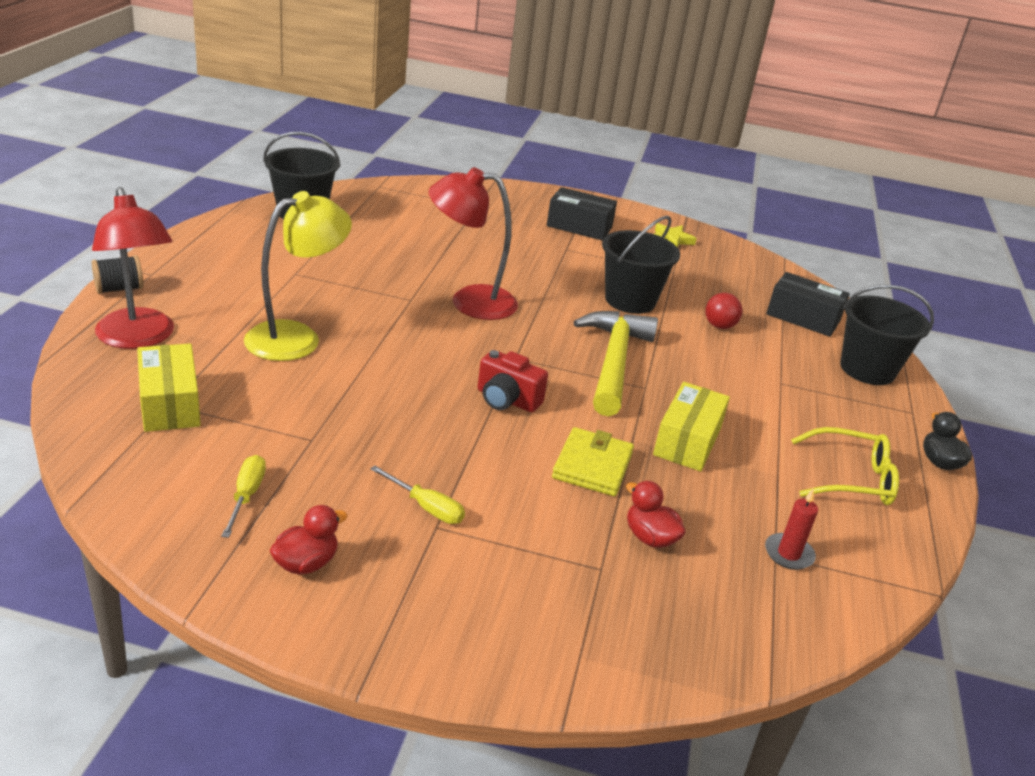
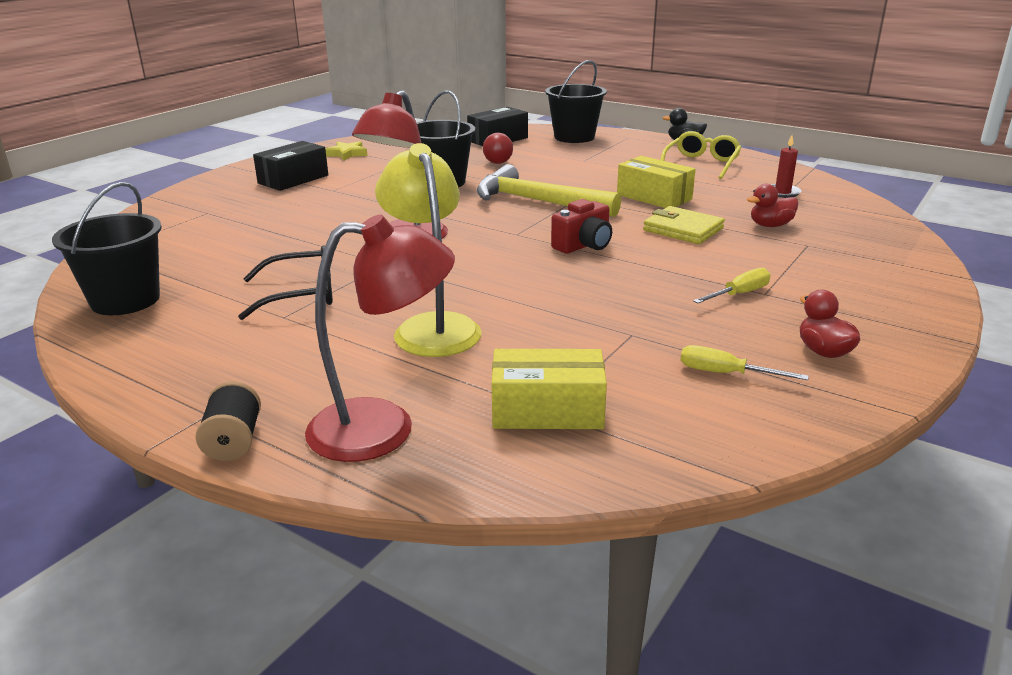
camera: 65 degrees left, 5 degrees down
none -> black glasses [238,245,333,320]

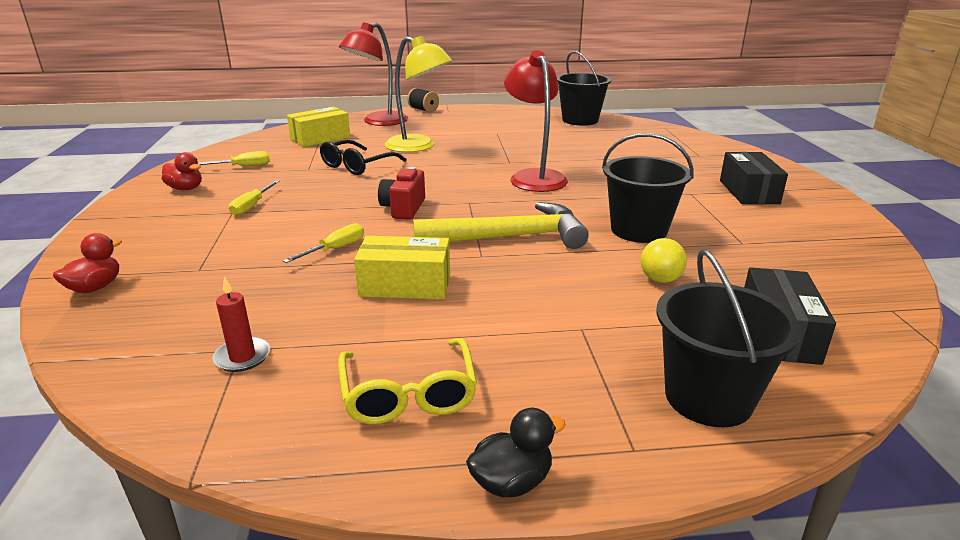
camera: 140 degrees right, 0 degrees up
black glasses [238,245,333,320] -> black glasses moved to [320,140,407,175]
yellow star [325,141,367,161] -> none
red ball [483,133,513,164] -> yellow ball [641,238,687,283]
yellow wallet [643,206,725,244] -> yellow screwdriver [283,223,364,263]
red duck [747,184,798,227] -> red duck moved to [53,233,122,293]

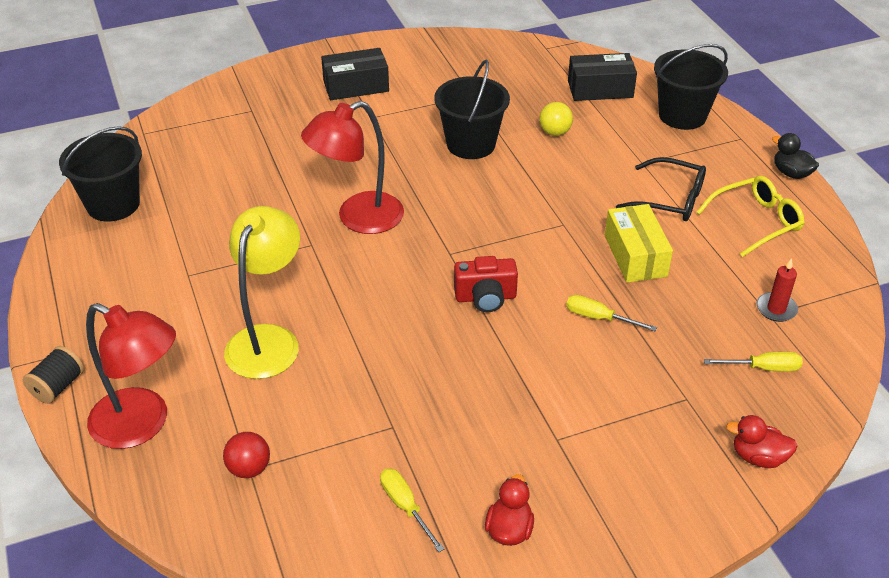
camera: 105 degrees left, 15 degrees up
yellow screwdriver [229,180,280,216] -> yellow screwdriver moved to [704,351,803,372]
yellow box [287,107,350,147] -> red ball [223,432,270,478]
black glasses [320,140,407,175] -> black glasses moved to [616,157,706,221]
yellow hammer [413,202,589,249] -> none

